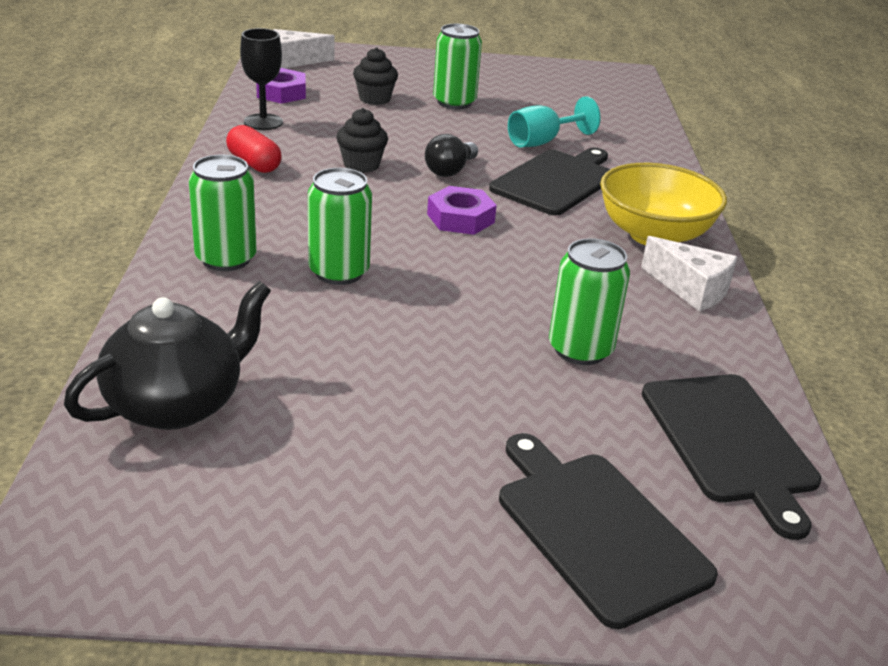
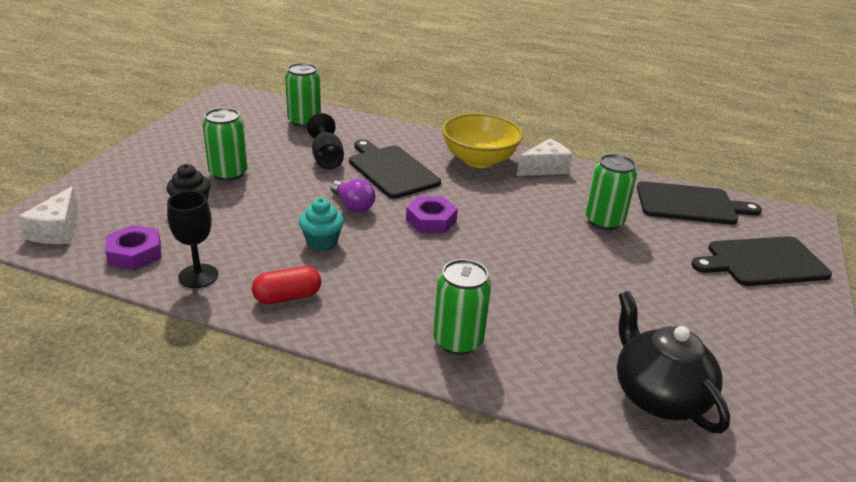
camera: 70 degrees left, 0 degrees up
green can [308,168,372,285] -> green can moved to [285,63,321,127]
black cupcake [336,108,388,173] -> turquoise cupcake [299,198,344,251]
black light bulb [425,134,478,177] -> purple light bulb [331,179,375,213]
turquoise goblet [508,96,600,147] -> black goblet [307,113,344,169]

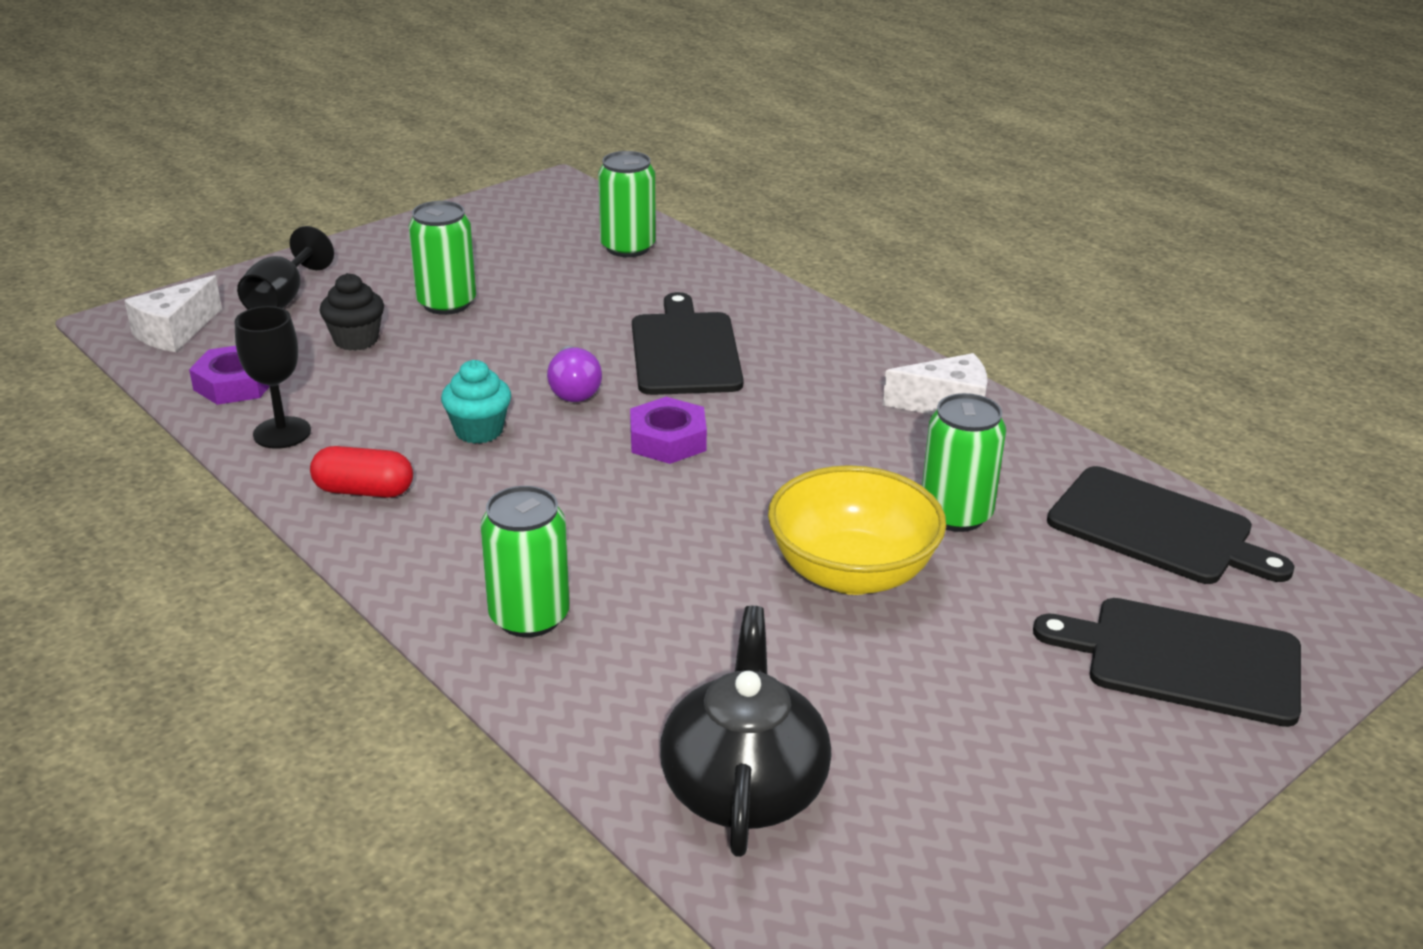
camera: 30 degrees right, 0 degrees up
black goblet [307,113,344,169] -> black goblet moved to [237,226,334,309]
yellow bowl [442,113,523,168] -> yellow bowl moved to [768,465,946,595]

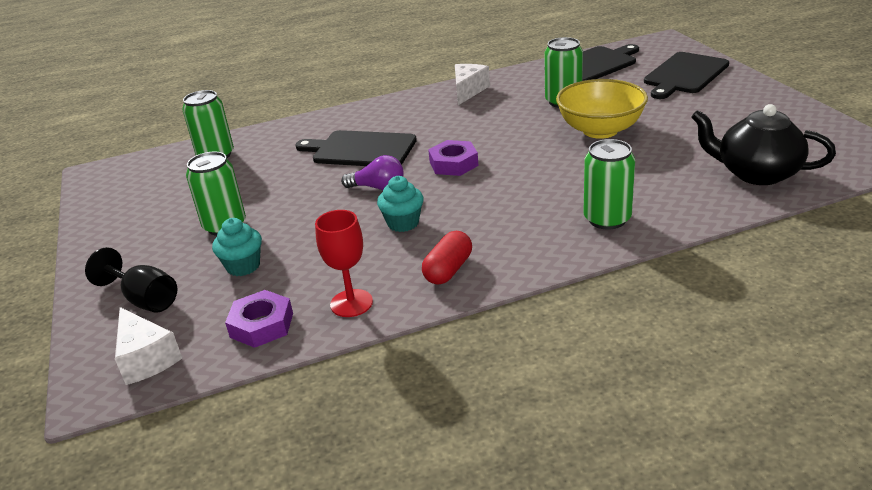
camera: 65 degrees left, 0 degrees up
black goblet [235,306,311,449] -> red goblet [315,210,373,317]
black cupcake [320,273,384,351] -> turquoise cupcake [212,218,262,276]

